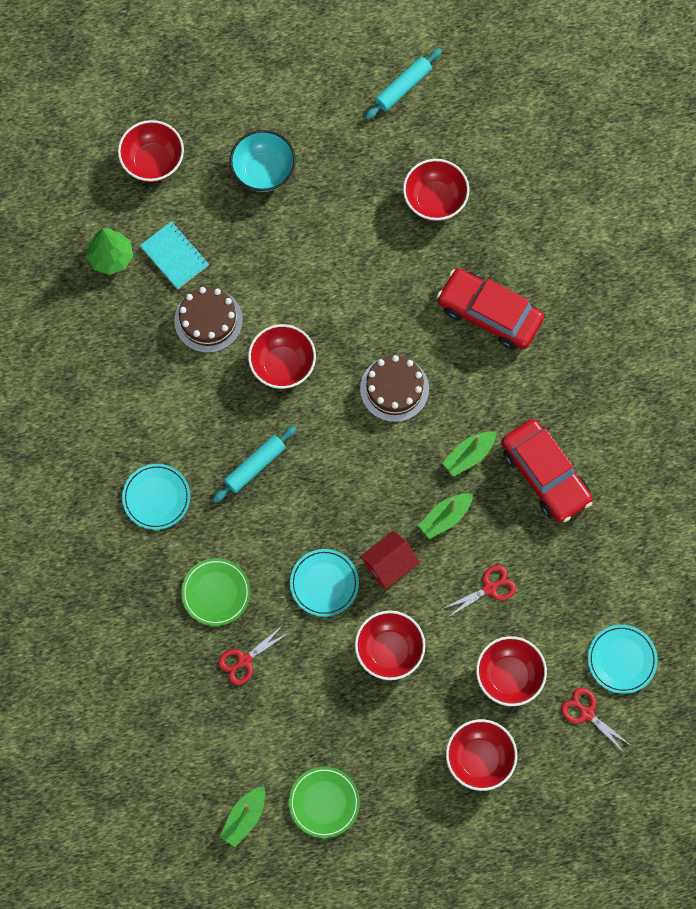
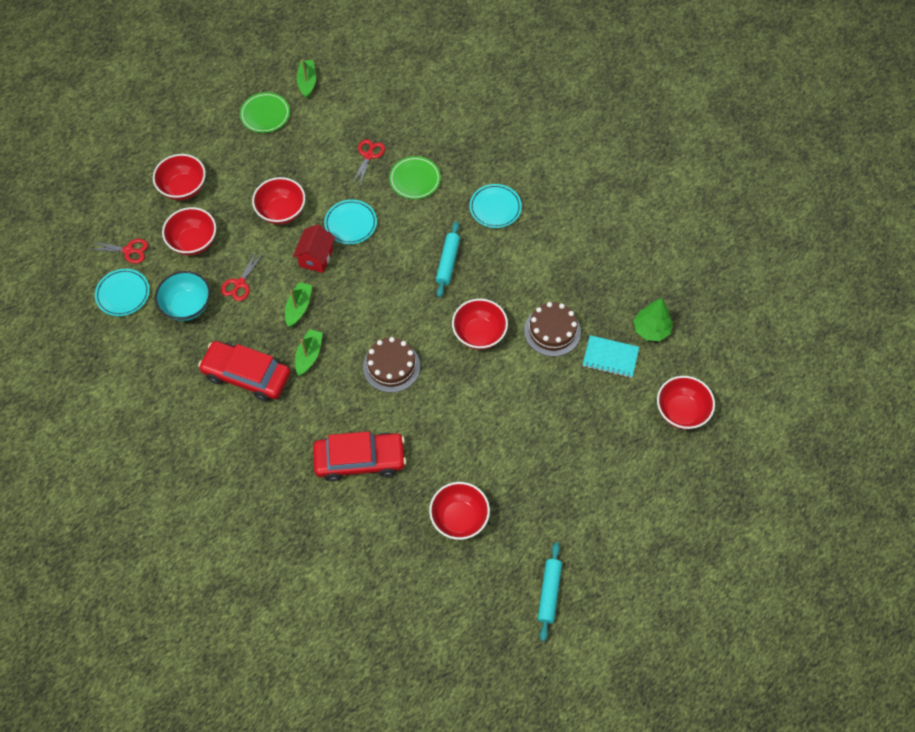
camera: 145 degrees right, 10 degrees down
turquoise bowl [230,130,296,192] -> turquoise bowl moved to [155,271,211,321]

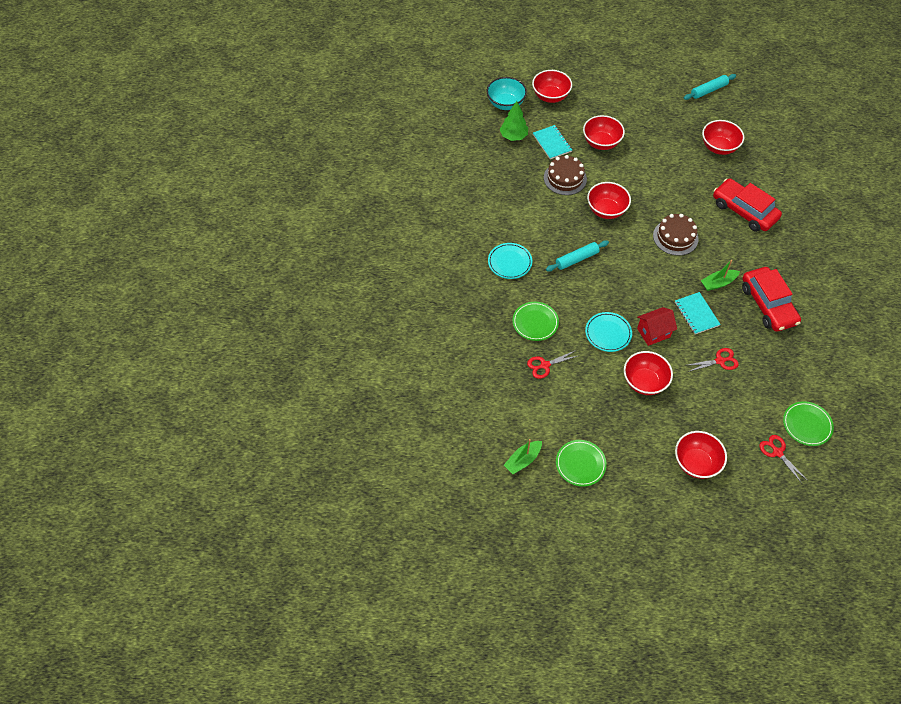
camera: 130 degrees left, 5 degrees down
turquoise plate [95,269,150,316] -> green plate [783,401,834,446]
turquoise bowl [155,271,211,321] -> turquoise bowl moved to [486,77,527,110]
red bowl [162,207,216,255] -> red bowl moved to [583,115,625,150]
green boat [285,282,312,327] -> turquoise notebook [675,292,721,334]

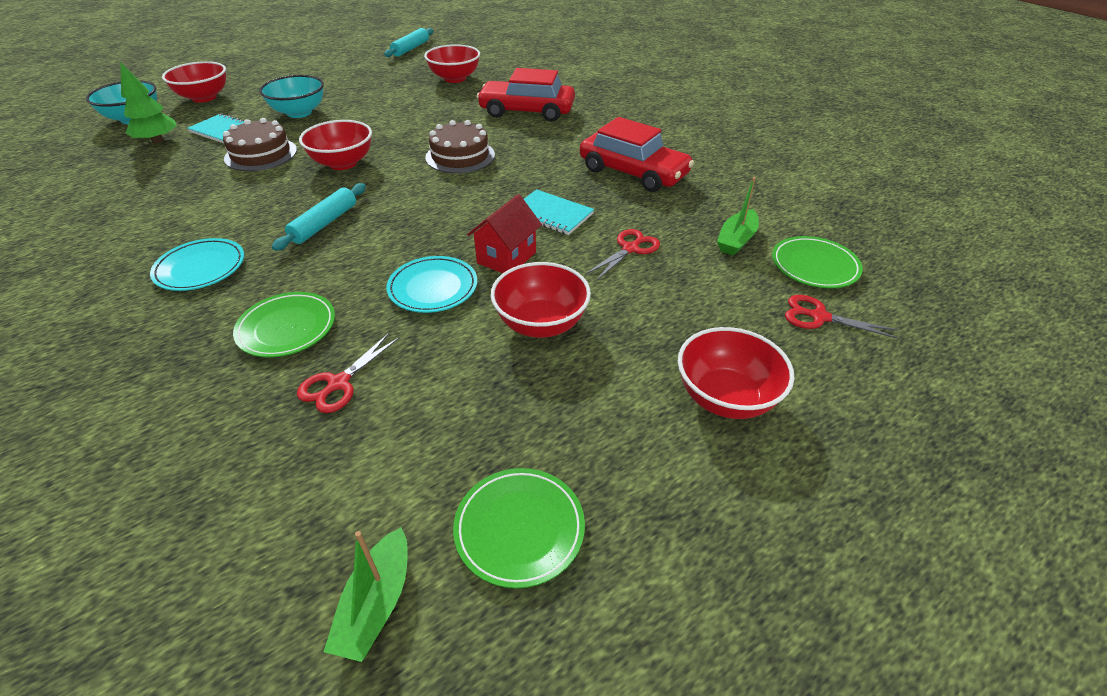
camera: 35 degrees left, 15 degrees down
red bowl [583,115,625,150] -> turquoise bowl [259,75,324,118]
green boat [701,260,740,291] -> green boat moved to [717,177,759,256]

